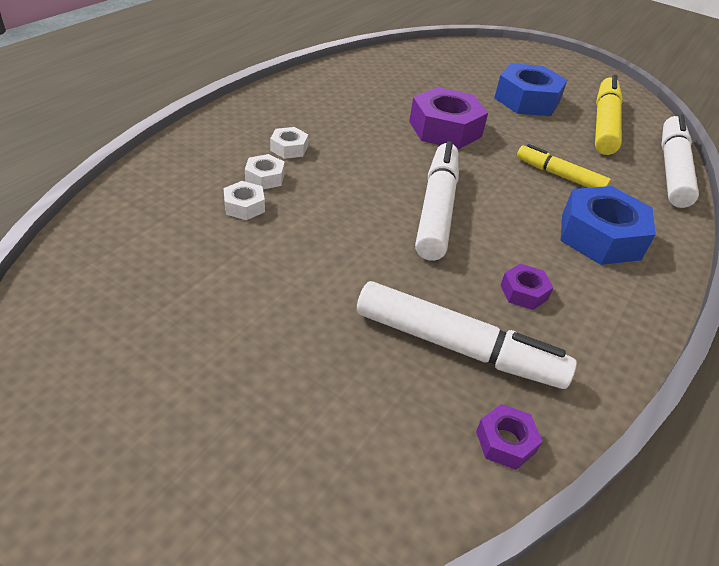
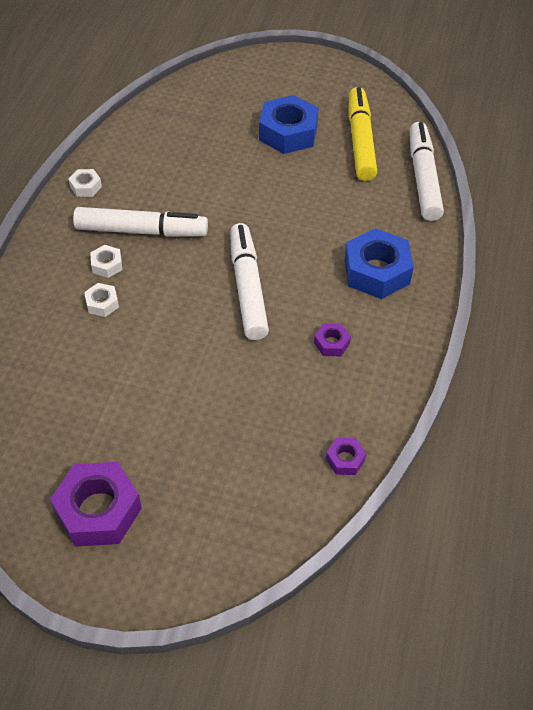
camera: 15 degrees left, 10 degrees up
white nut [223,181,265,220] -> white nut moved to [69,169,102,197]
white marker [357,281,577,389] -> white marker moved to [73,207,208,237]
purple nut [409,87,488,149] -> purple nut moved to [50,462,142,547]
yellow marker [517,144,611,188] -> none

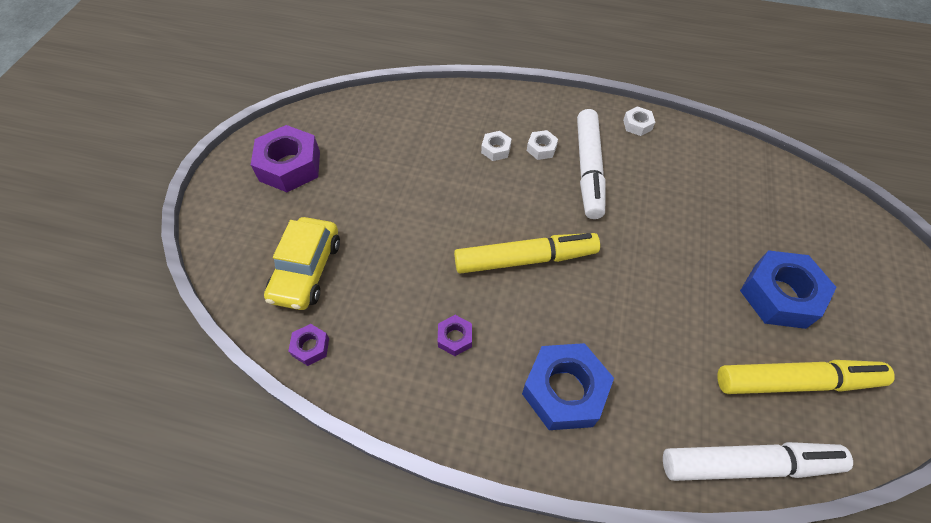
camera: 90 degrees right, 5 degrees up
white marker [230,223,269,340] -> yellow marker [454,233,600,274]
none -> yellow car [264,217,340,310]

